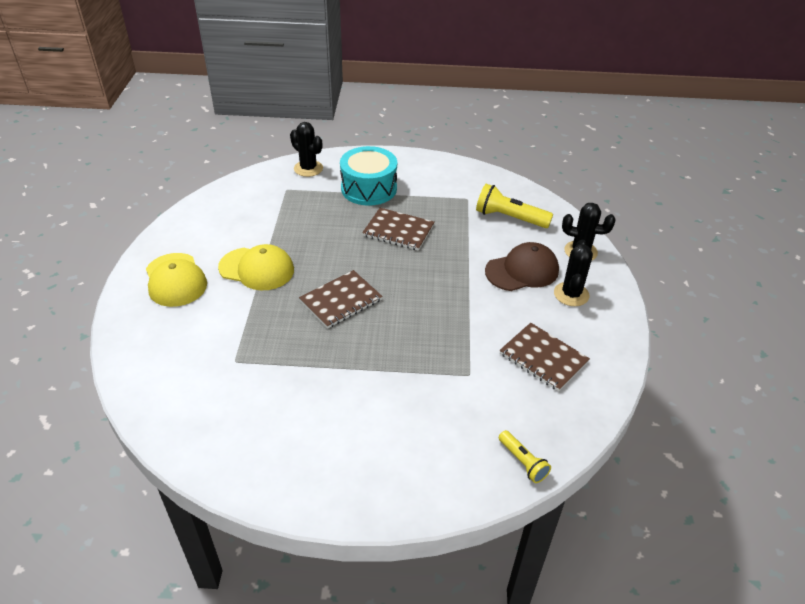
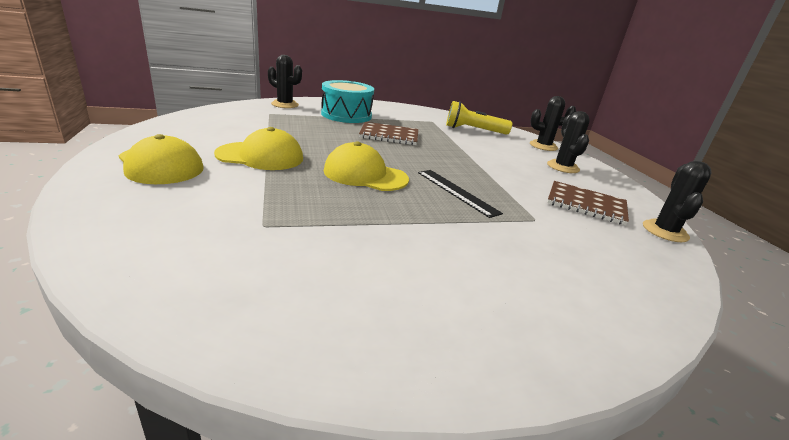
camera: 20 degrees left, 15 degrees down
brown notebook [299,270,383,328] -> yellow cap [324,141,409,191]
brown cap [485,242,559,291] -> none
yellow flashlight [499,430,551,483] -> none
none -> black ruler [418,170,503,218]
none -> black cactus [643,161,712,242]

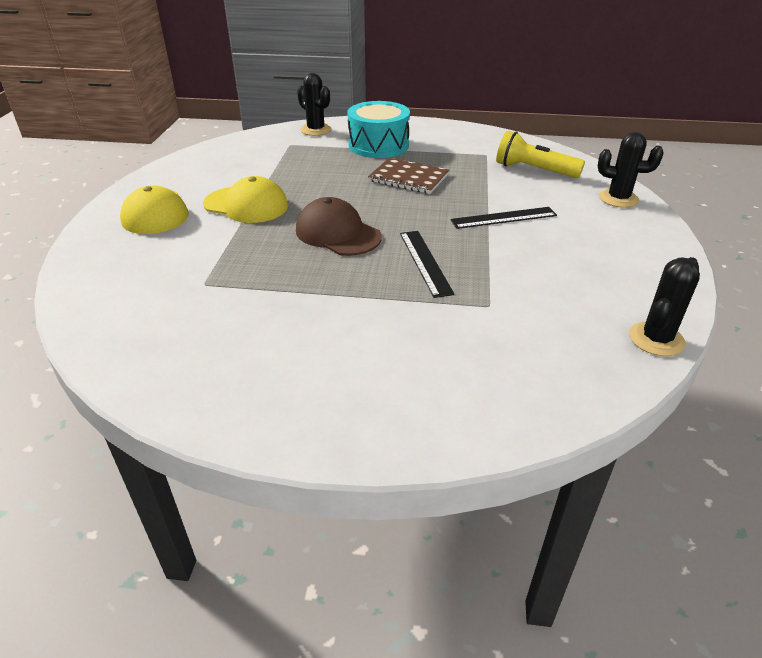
camera: 25 degrees right, 10 degrees up
yellow cap [324,141,409,191] -> brown cap [296,197,382,256]
black cactus [547,111,590,173] -> none
brown notebook [547,181,629,225] -> none
none -> black ruler [450,207,557,229]

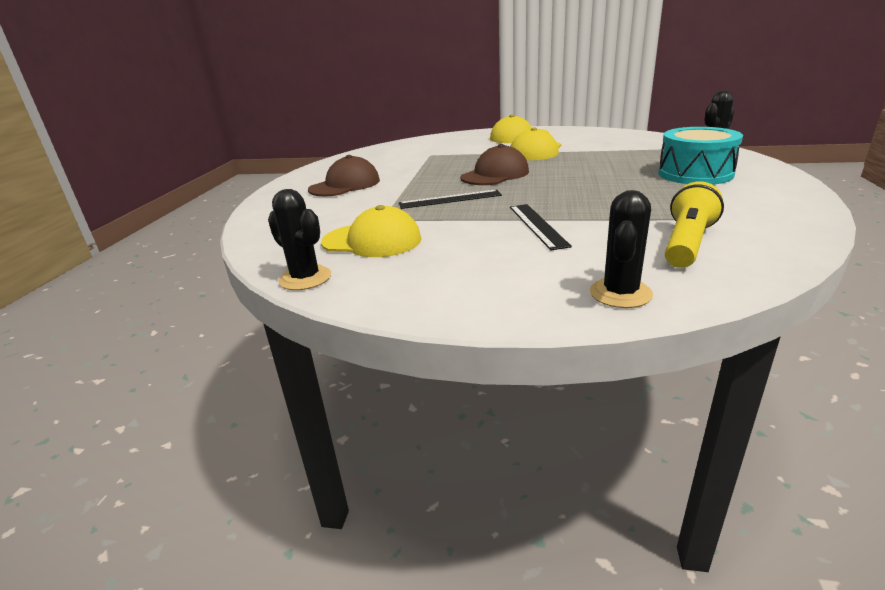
camera: 95 degrees right, 10 degrees down
brown notebook [368,158,449,194] -> none
none -> brown cap [308,155,380,196]
none -> yellow cap [321,205,421,257]

